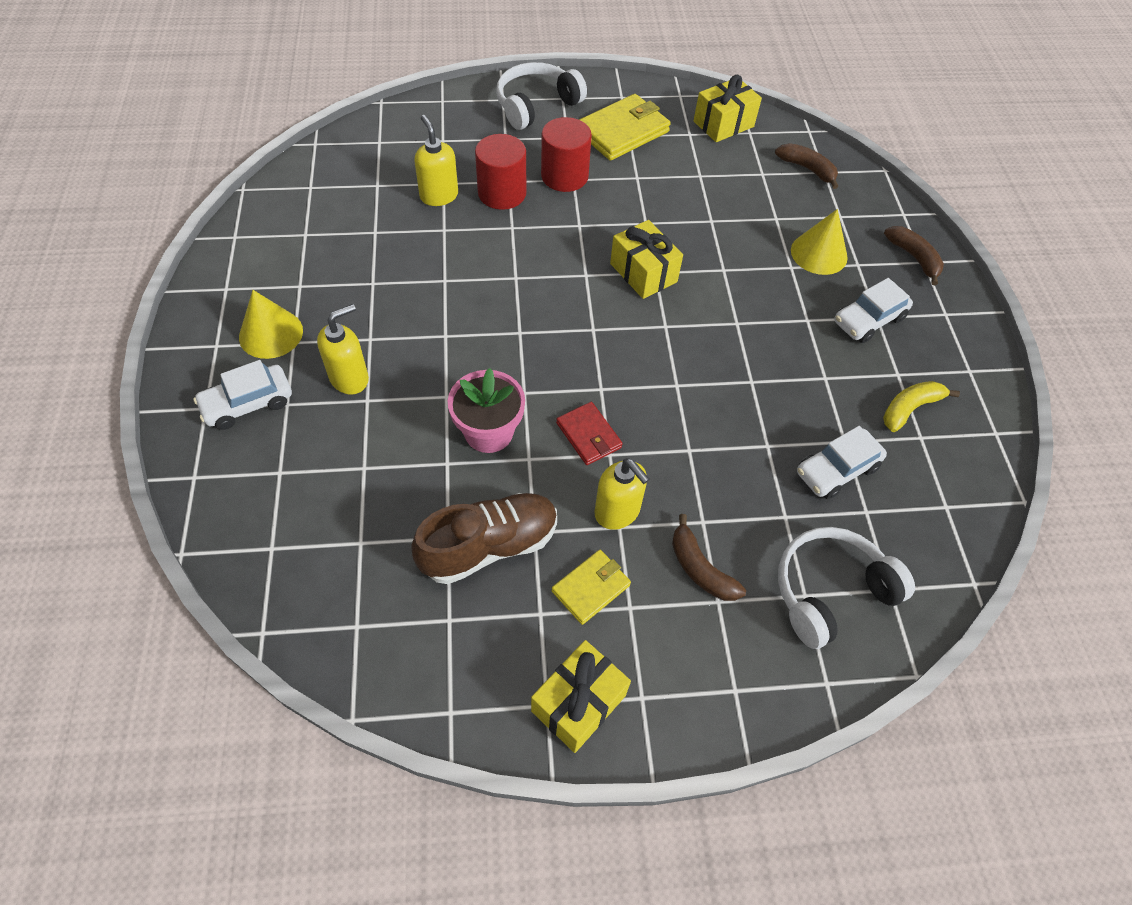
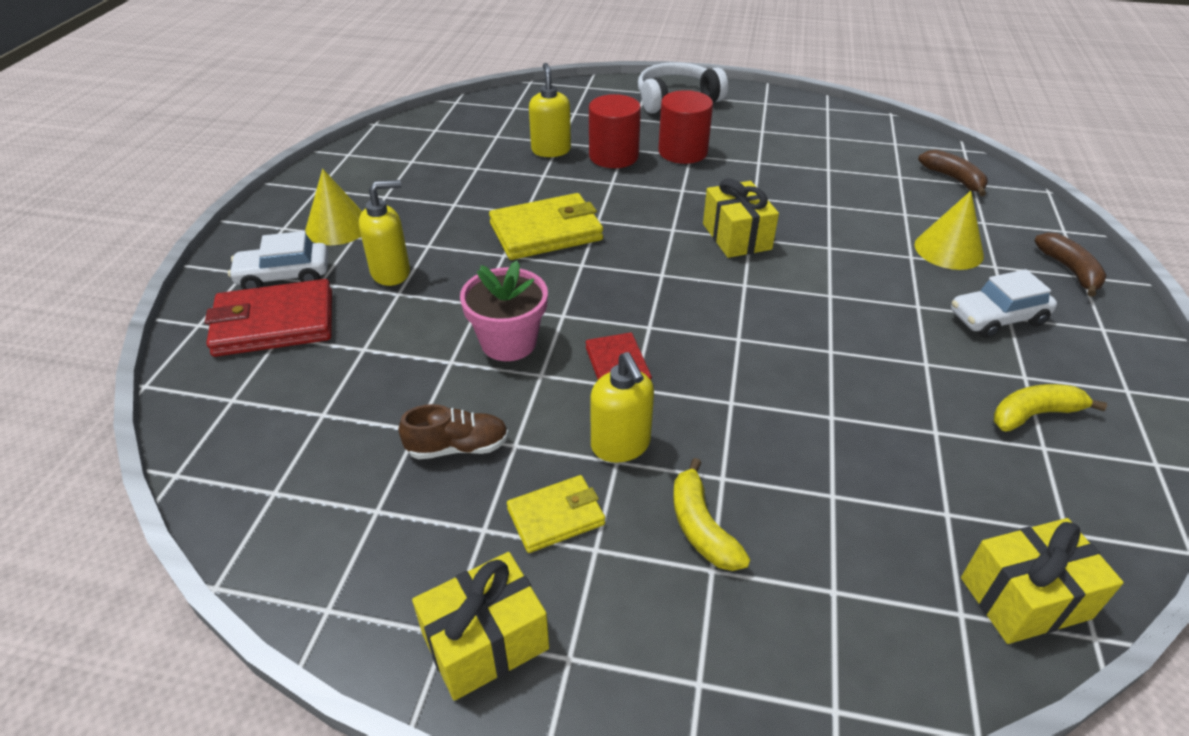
camera: 20 degrees right, 15 degrees down
brown shoe [411,493,557,584] -> brown shoe [399,404,509,459], size x0.59
yellow wallet [579,94,671,161] -> yellow wallet moved to [489,193,603,260]
brown banana [672,514,746,601] -> yellow banana [673,458,750,571]
yellow gift [694,75,762,142] -> yellow gift moved to [961,518,1124,644]
white headphones [778,527,915,649] -> none
white car [797,426,887,499] -> none
none -> red wallet [205,279,332,357]

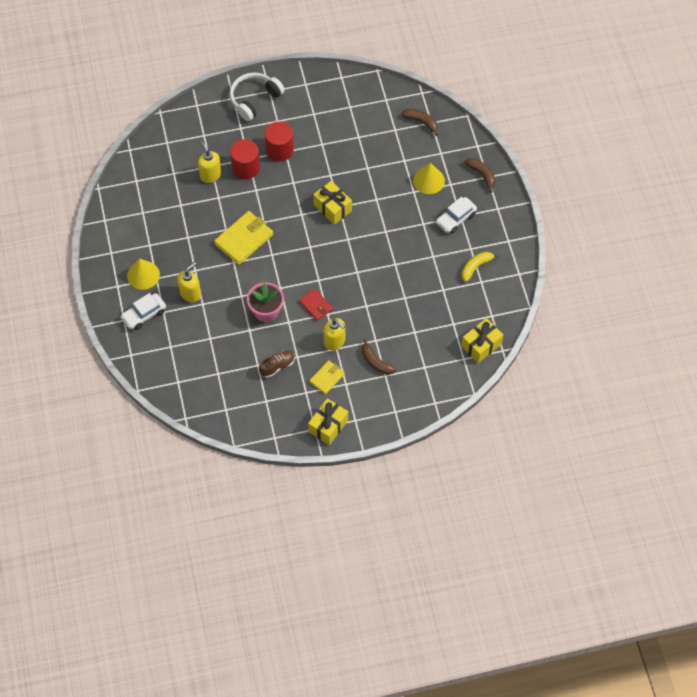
camera: 25 degrees left, 20 degrees up
red wallet [205,279,332,357] -> none
yellow banana [673,458,750,571] -> brown banana [362,338,397,375]

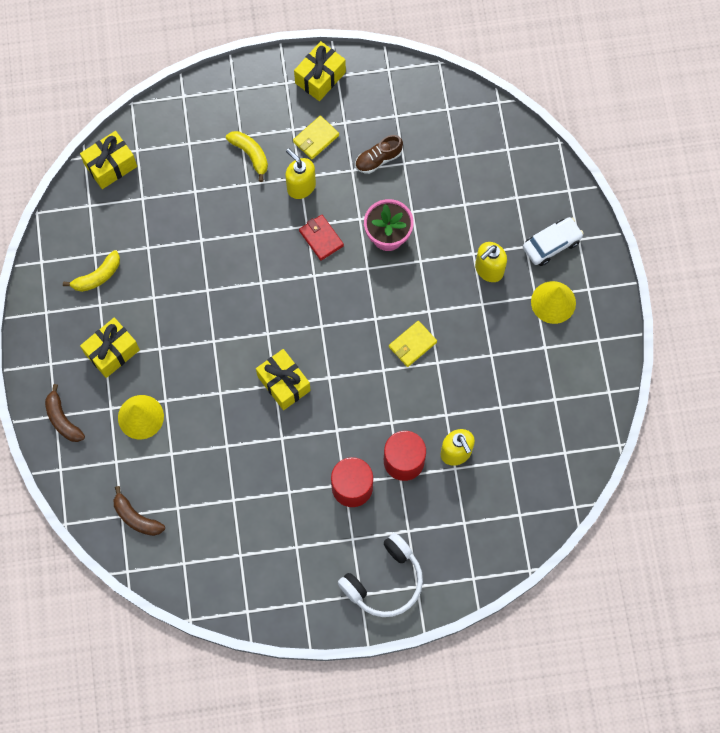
camera: 175 degrees left, 10 degrees up
yellow wallet [214,211,273,265] -> yellow wallet [389,321,437,367], size x0.58
brown banana [362,338,397,375] -> yellow banana [226,131,268,182]
white car [436,197,477,234] -> yellow gift [80,318,140,378]

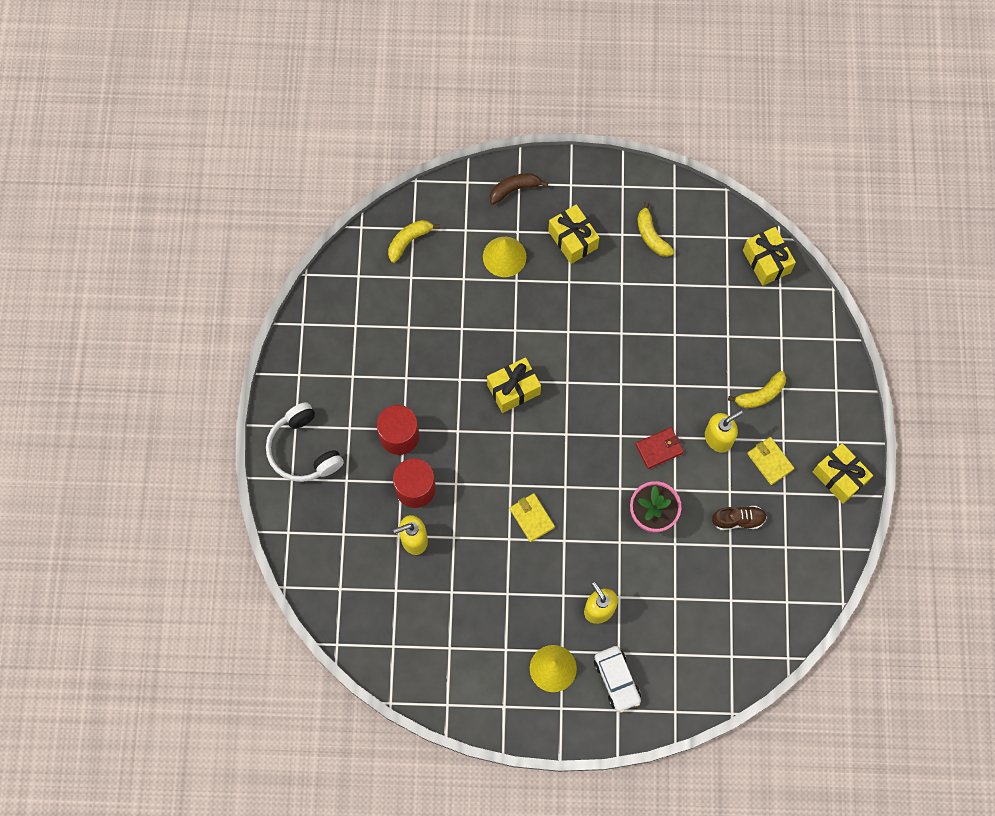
camera: 100 degrees right, 0 degrees up
brown banana [114,486,165,536] -> yellow banana [388,220,440,263]
brown shoe [355,135,403,174] -> brown shoe turned 105 degrees clockwise [712,506,767,530]

